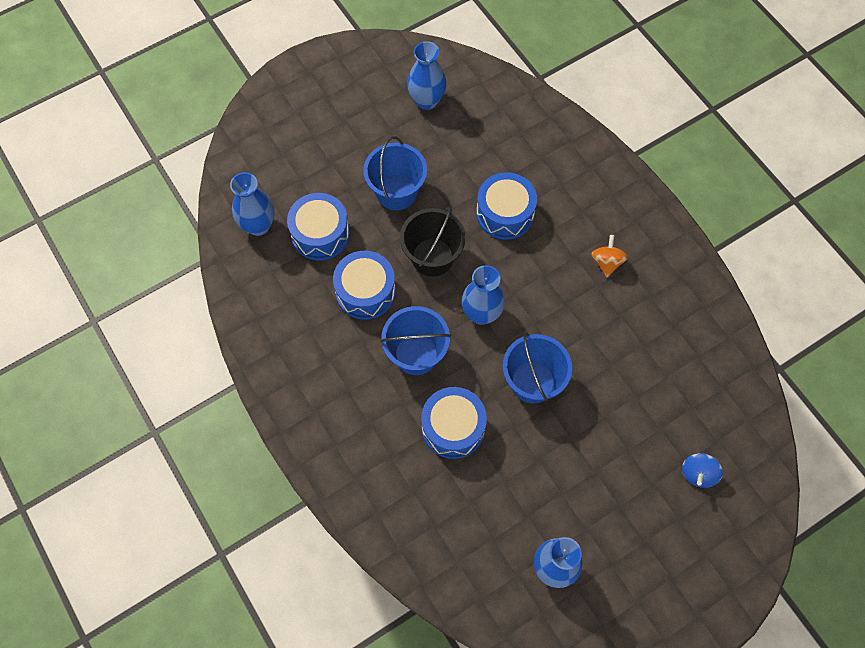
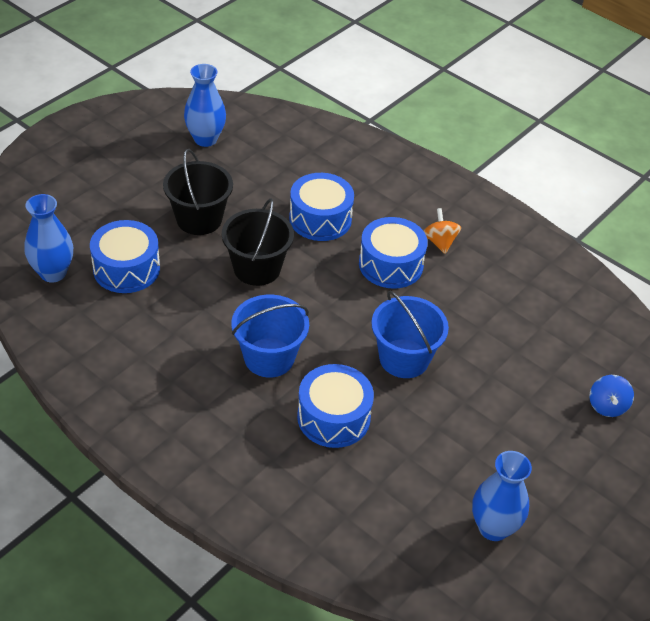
camera: 20 degrees left, 20 degrees down
blue drum [333,251,396,320] -> blue drum moved to [359,217,428,289]
blue bucket [363,137,427,210] -> black bucket [163,149,233,235]
blue vase [462,265,505,325] -> none

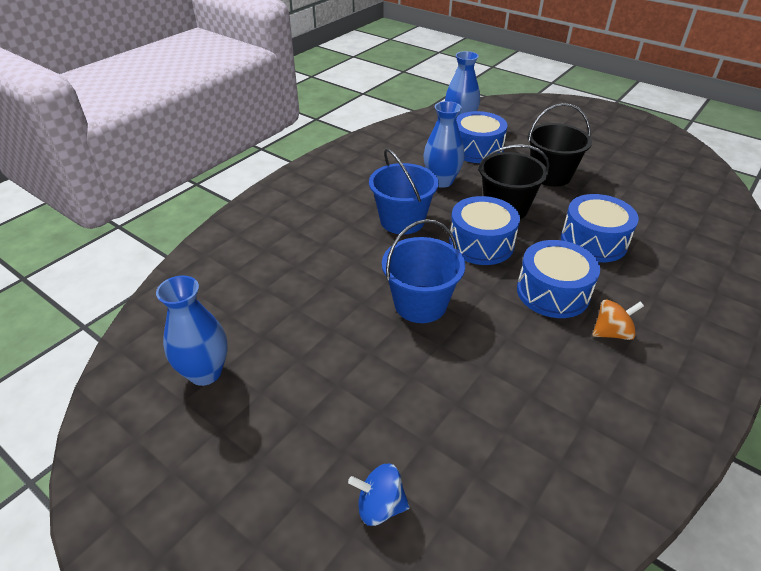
camera: 90 degrees right, 5 degrees down
blue vase [184,64,226,147] -> blue vase moved to [423,101,464,188]
blue drum [297,364,374,448] -> blue drum moved to [449,196,520,265]

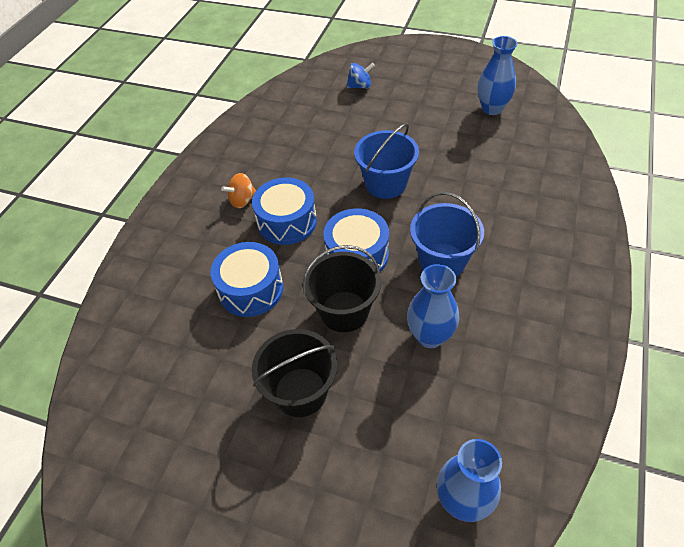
camera: 165 degrees right, 10 degrees up
blue drum [456,111,508,163] -> none

